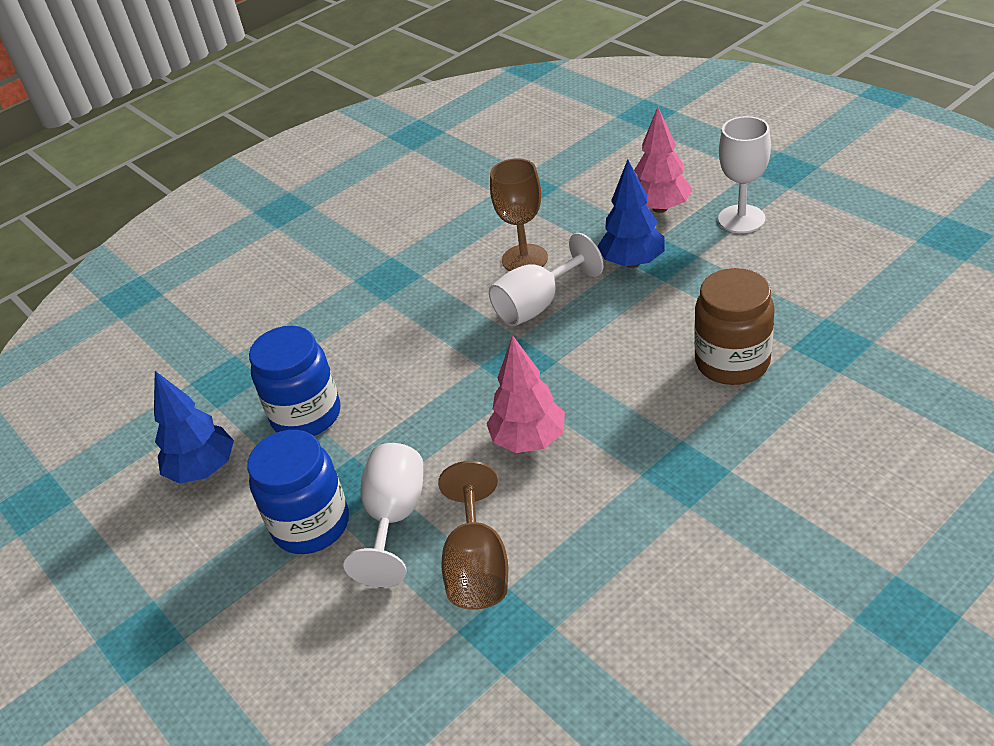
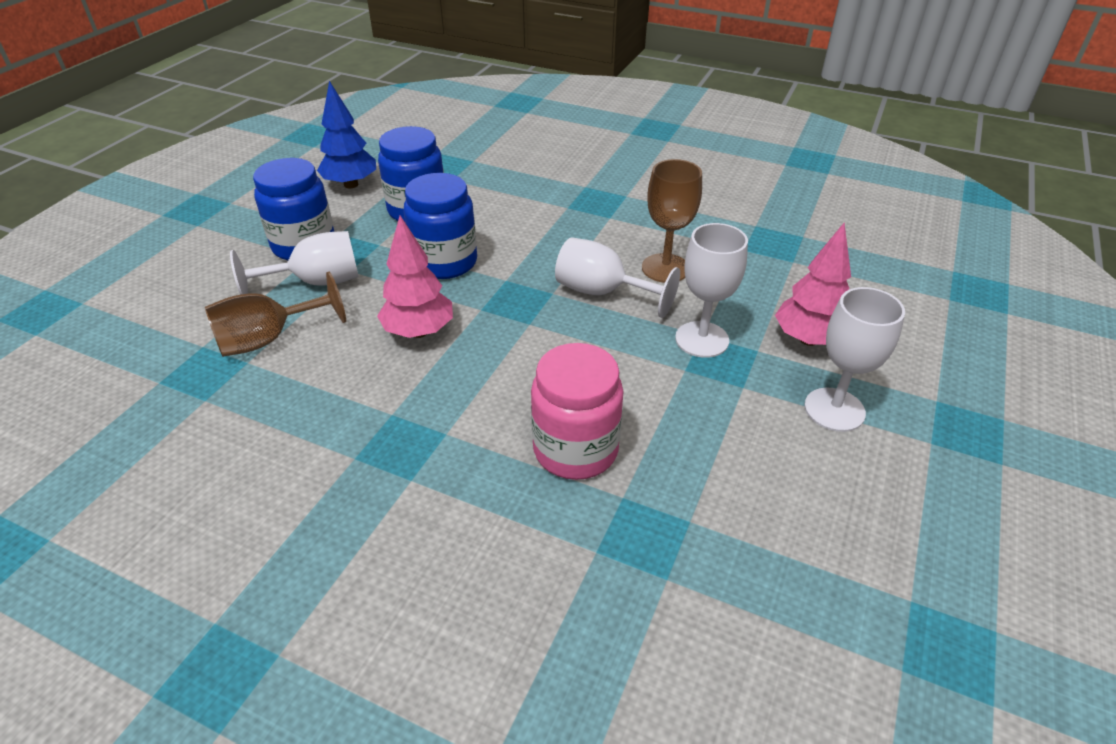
camera: 60 degrees right, 0 degrees up
blue tree [597,159,665,268] -> white goblet [675,223,748,358]
brown jar [694,268,775,385] -> pink jar [531,343,624,480]
none -> blue jar [403,173,477,279]

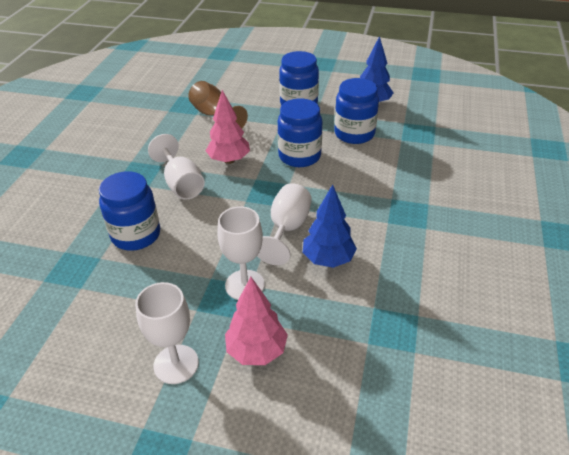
camera: 80 degrees right, 0 degrees up
white goblet [230,231,359,295] -> white goblet moved to [148,134,205,200]
pink jar [531,343,624,480] -> blue jar [99,171,160,251]
brown goblet [642,159,702,283] -> blue tree [303,185,357,268]

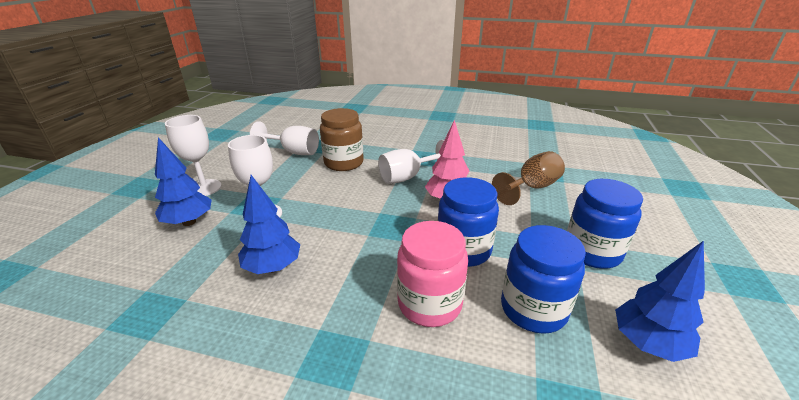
camera: 90 degrees right, 10 degrees down
blue jar [99,171,160,251] -> brown jar [320,108,364,171]
pink tree [225,276,288,365] -> blue tree [155,137,212,226]
white goblet [257,183,312,265] -> white goblet moved to [250,121,319,155]
none -> pink jar [397,221,468,327]

